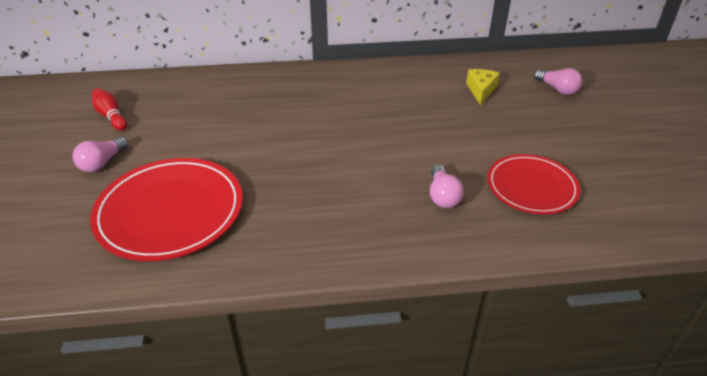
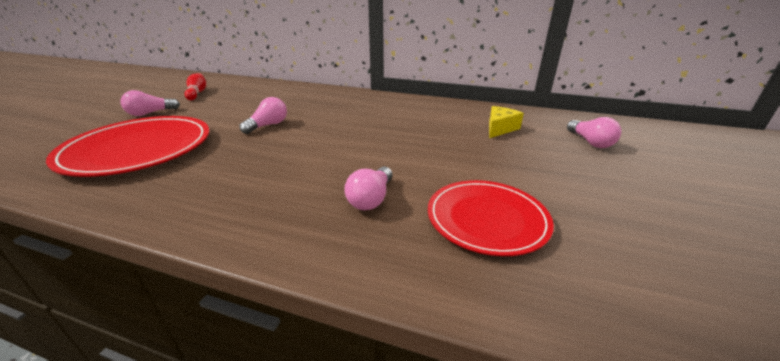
camera: 25 degrees right, 10 degrees down
none -> pink light bulb [240,97,287,134]

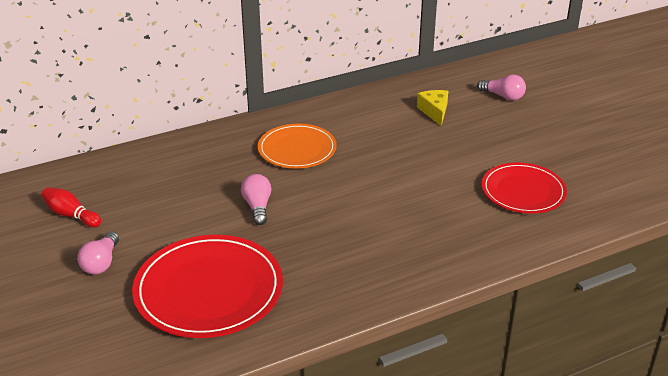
camera: 45 degrees left, 5 degrees up
pink light bulb [344,167,393,210] -> none
none -> orange plate [258,124,337,169]

